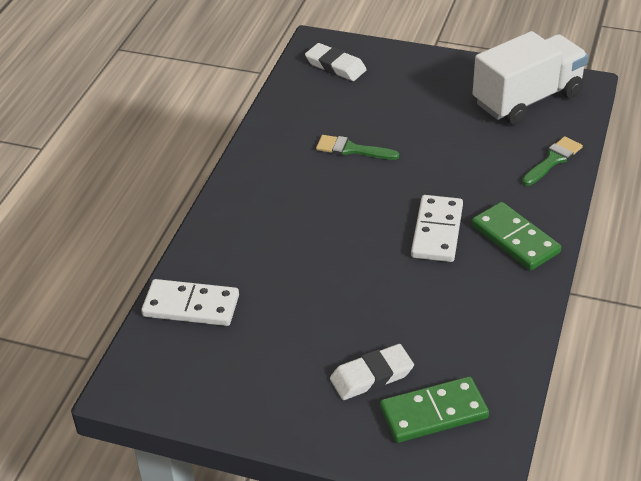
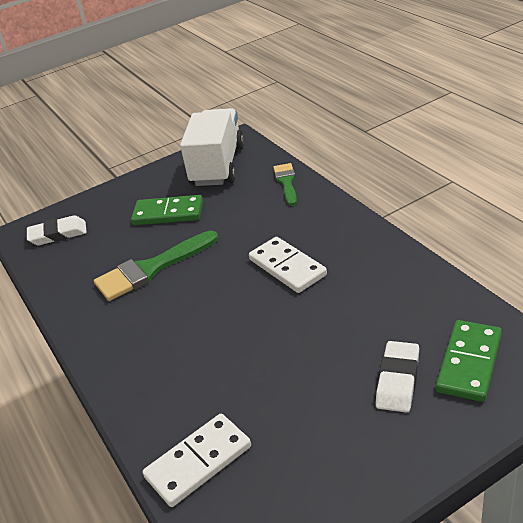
camera: 45 degrees left, 5 degrees down
green brush [316,135,399,160] -> green brush [94,231,218,301], size x1.67
green domino [472,202,561,270] -> green domino moved to [131,195,203,225]

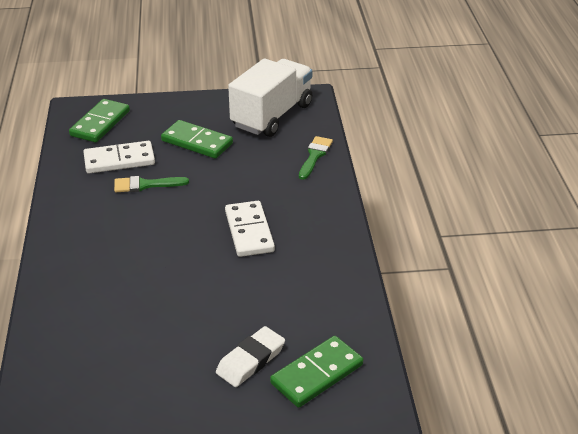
camera: 20 degrees right, 0 degrees up
white eraser [27,215,87,245] -> green domino [69,99,130,142]
green brush [94,231,218,301] -> green brush [114,176,189,192], size x0.60
white domino [143,413,251,507] -> white domino moved to [84,141,155,174]

